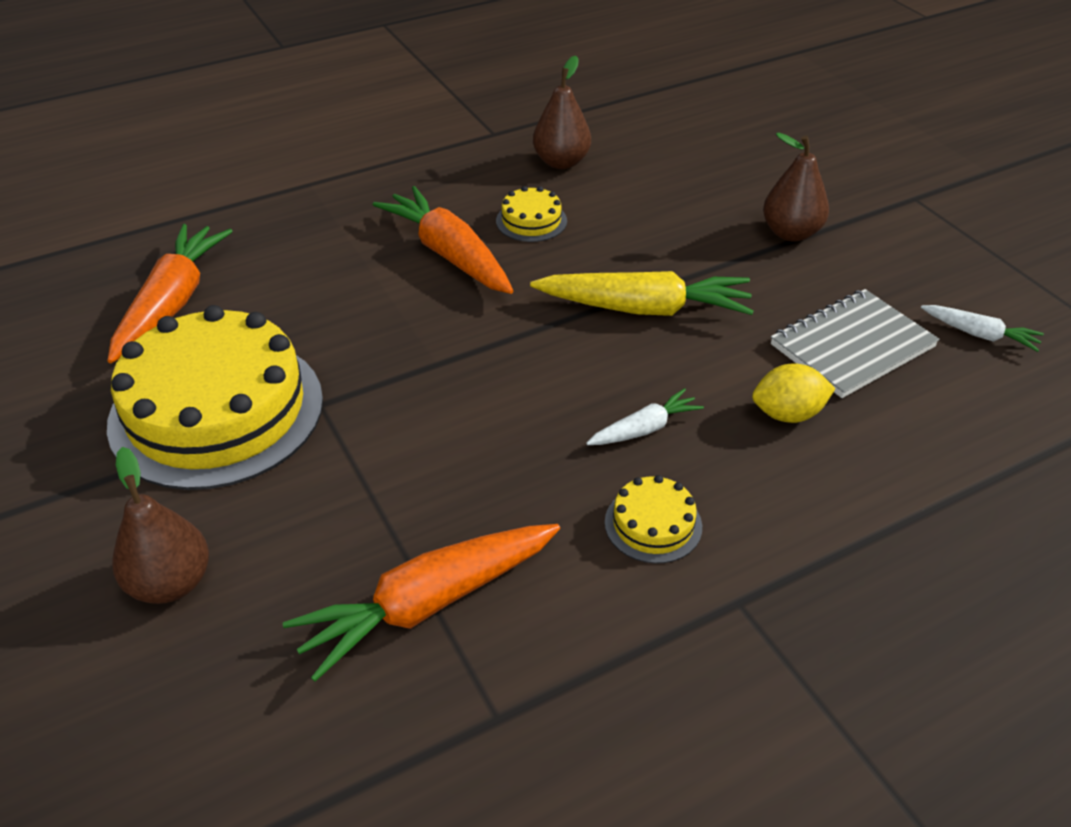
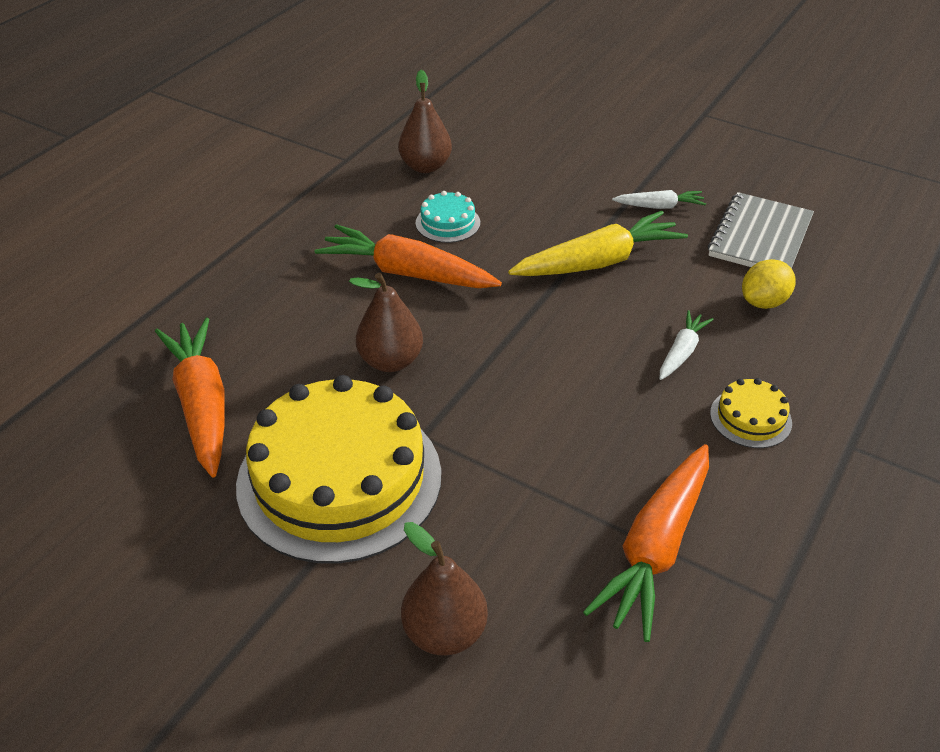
camera: 30 degrees left, 0 degrees up
yellow cake [496,186,567,242] -> turquoise cake [415,191,480,243]
brown pear [763,133,829,242] -> brown pear moved to [349,273,423,372]
white carrot [921,305,1044,352] -> white carrot moved to [612,190,706,209]

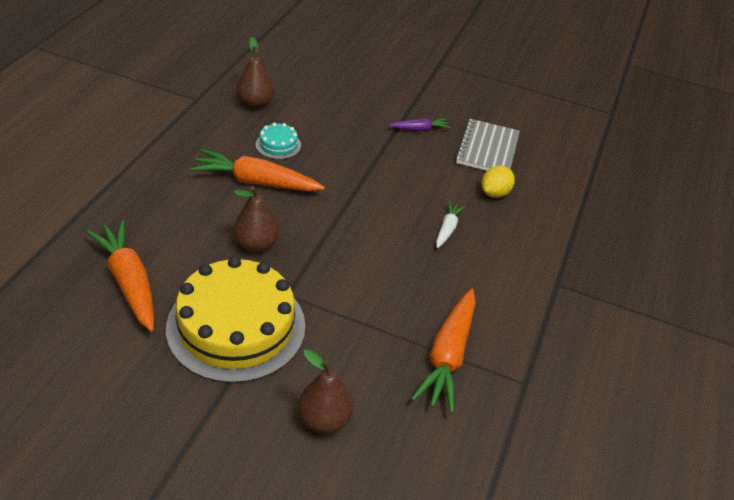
camera: 15 degrees left, 0 degrees up
yellow carrot [508,211,688,276] -> none
white carrot [612,190,706,209] -> purple carrot [389,118,451,131]
yellow cake [710,378,792,448] -> none

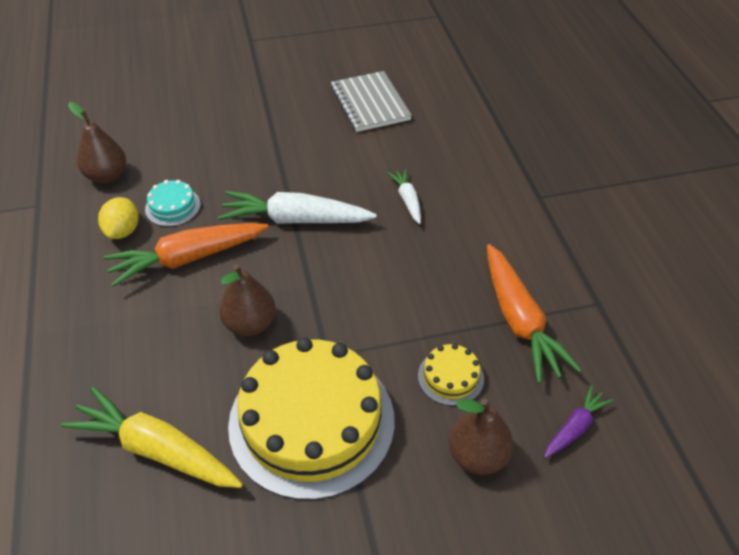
camera: 30 degrees left, 5 degrees up
orange carrot [86,220,154,332] -> yellow carrot [61,387,243,488]
purple carrot [389,118,451,131] -> purple carrot moved to [544,385,613,458]
yellow lemon [481,165,515,198] -> yellow lemon moved to [98,197,139,239]
none -> white carrot [218,191,377,224]
none -> yellow cake [418,344,484,406]

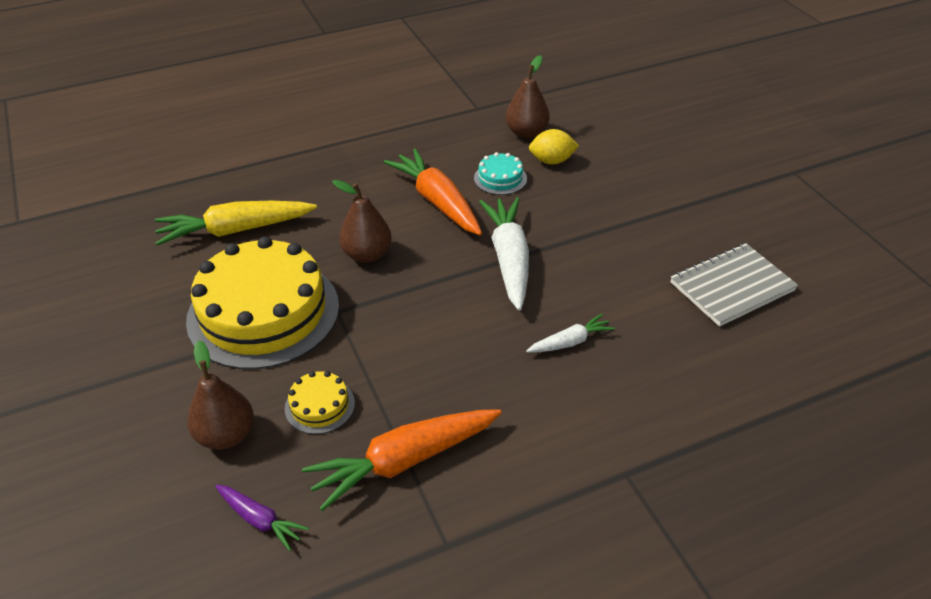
camera: 80 degrees right, 5 degrees down
yellow carrot [61,387,243,488] -> yellow carrot turned 120 degrees counterclockwise [155,201,317,246]
yellow lemon [98,197,139,239] -> yellow lemon moved to [529,129,579,165]

